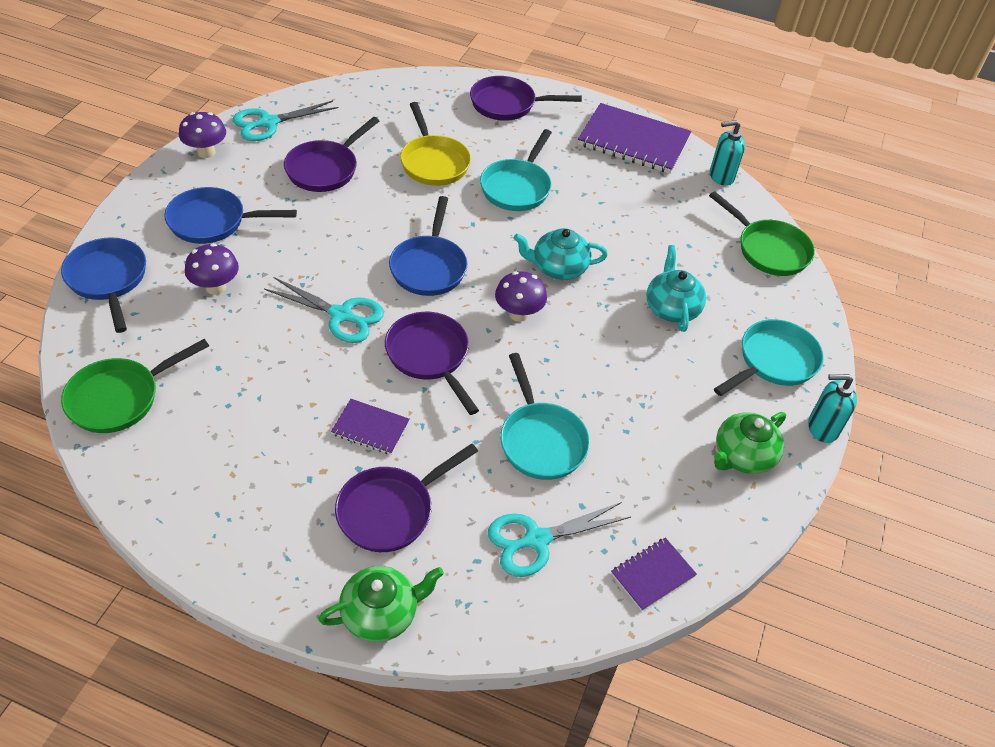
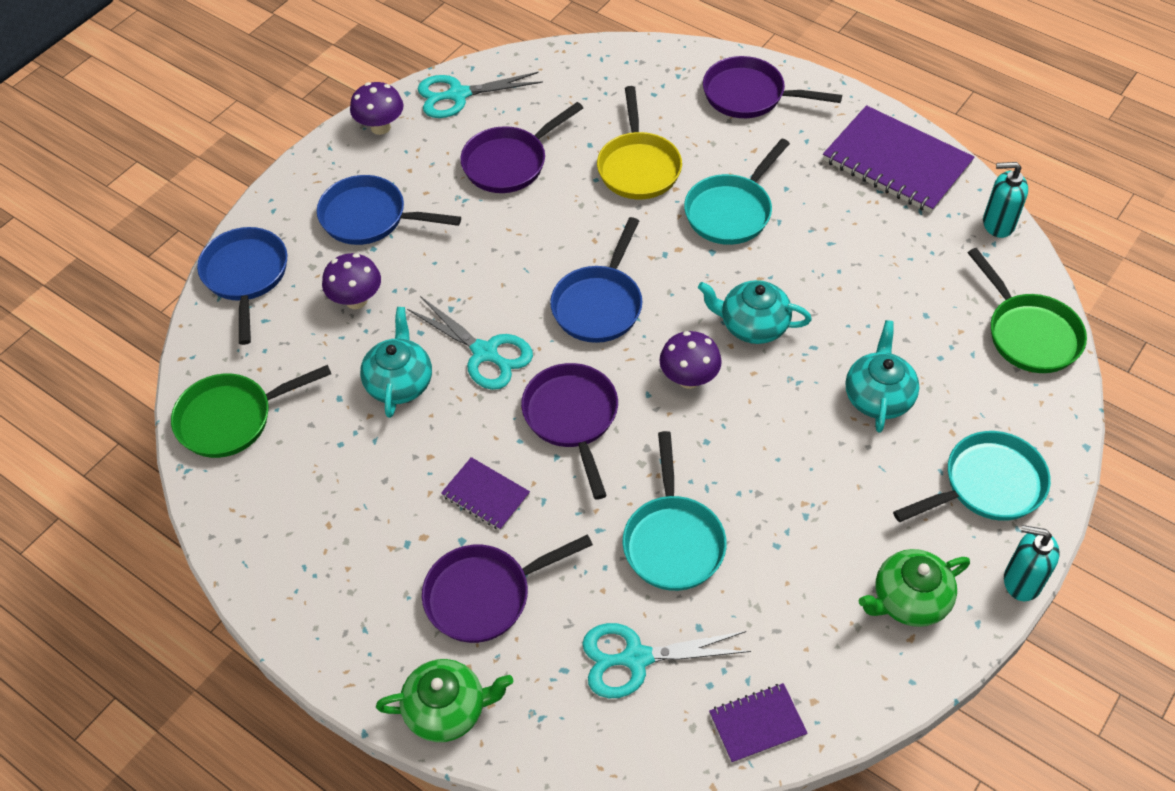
camera: 20 degrees right, 5 degrees up
none -> turquoise teapot [360,307,432,418]

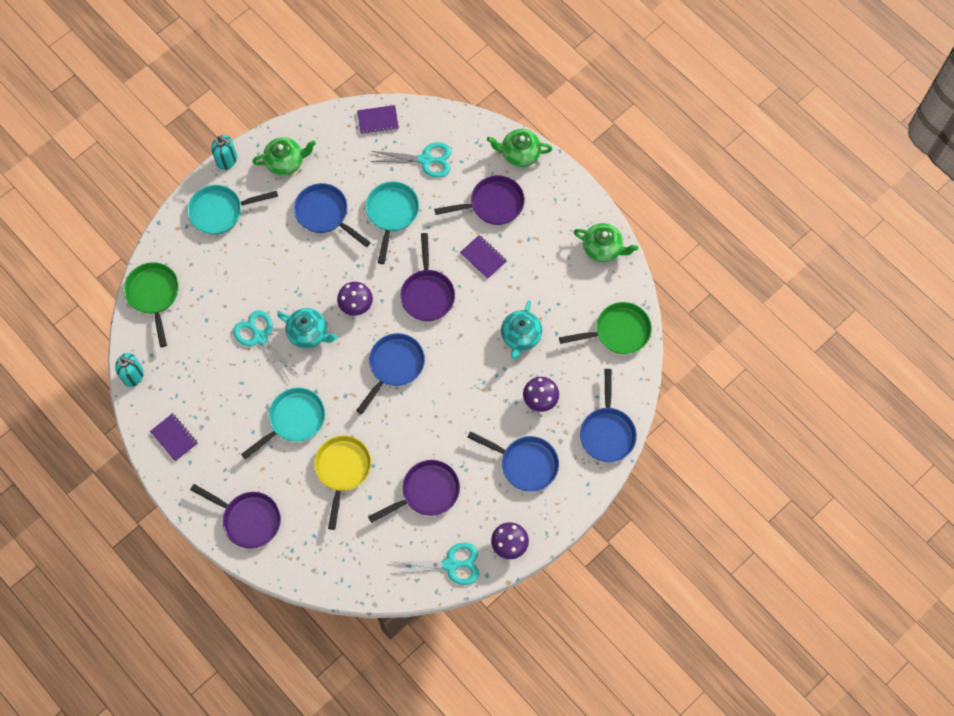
camera: 170 degrees left, 15 degrees up
turquoise scissors [407,296,533,390] -> turquoise scissors moved to [233,310,299,382]
purple notebook [823,105,974,213] -> purple notebook [150,413,198,461], size x0.50
turquoise teapot [846,320,919,433] -> none
none -> blue pan [294,183,371,247]
none -> green teapot [574,223,638,262]

